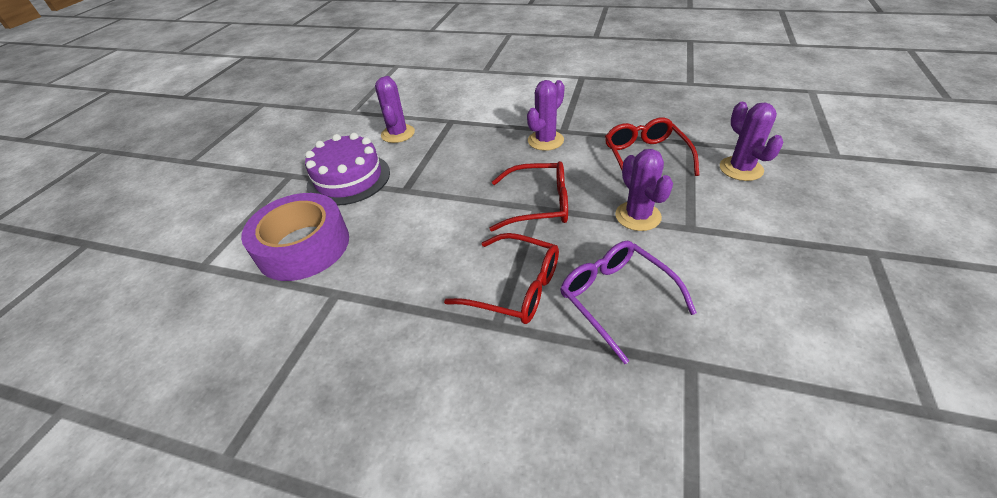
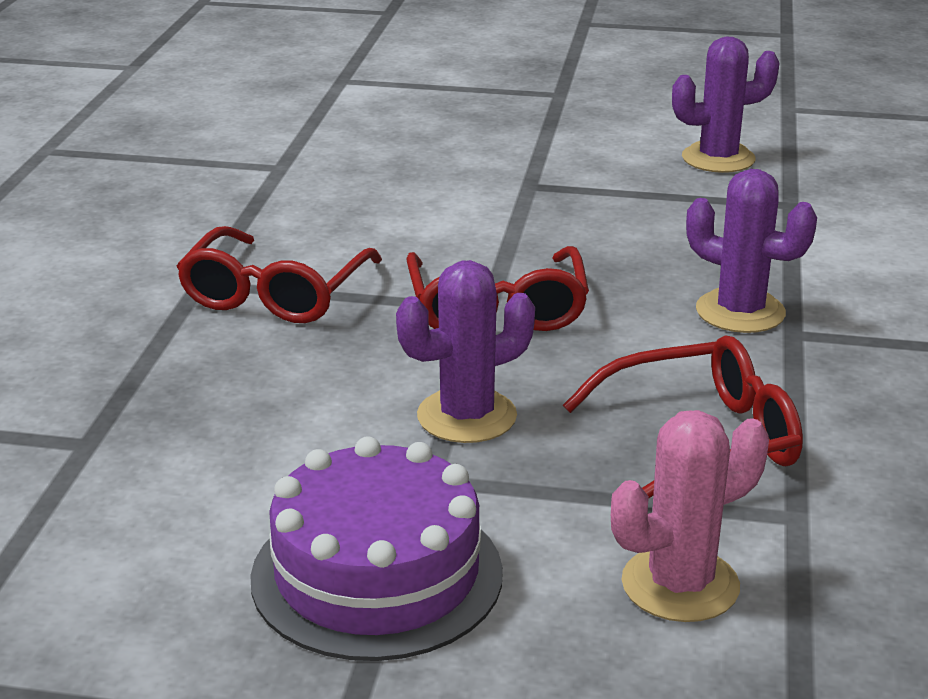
camera: 80 degrees right, 15 degrees down
purple tape [241,193,349,281] -> none
purple cake [305,133,390,206] -> purple cake moved to [250,436,503,661]
purple glasses [561,240,697,364] -> none
purple cactus [720,102,783,181] -> pink cactus [611,410,769,622]

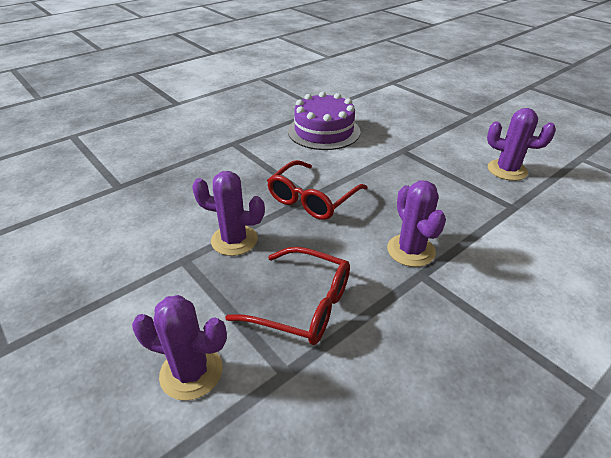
camera: 40 degrees right, 10 degrees up
red glasses [176,226,382,323] -> none
purple cake [250,436,503,661] -> purple cake moved to [288,92,361,150]
pink cactus [611,410,769,622] -> purple cactus [132,295,227,401]

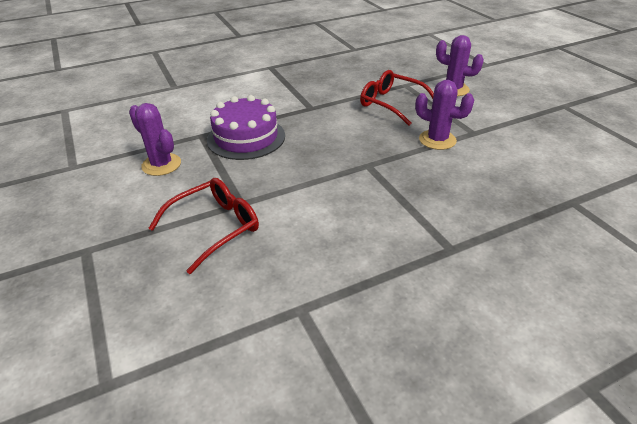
camera: 165 degrees left, 0 degrees up
red glasses [267,160,368,220] -> red glasses moved to [148,178,259,274]
purple cake [288,92,361,150] -> purple cake moved to [207,95,285,160]
purple cactus [387,181,446,267] -> none

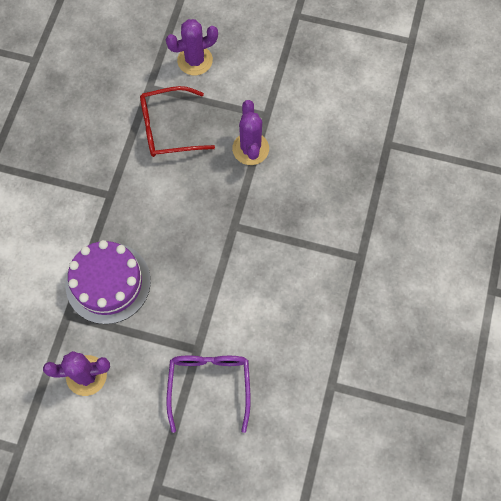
camera: 50 degrees left, 30 degrees up
red glasses [148,178,259,274] -> purple glasses [166,356,251,433]
purple cactus [415,80,474,150] -> purple cactus turned 75 degrees counterclockwise [232,100,269,165]

